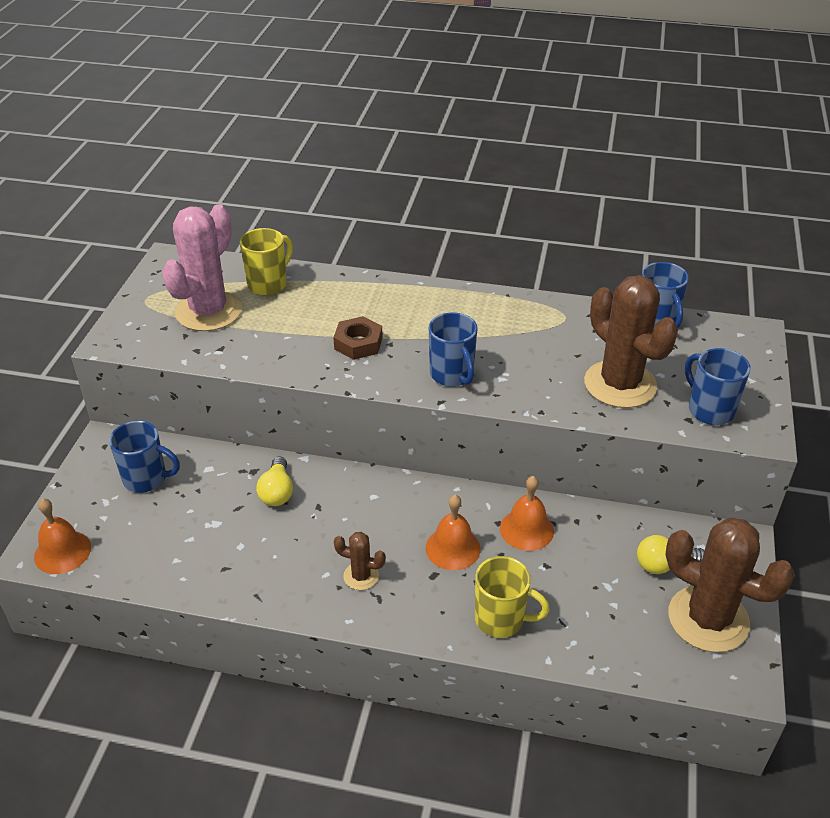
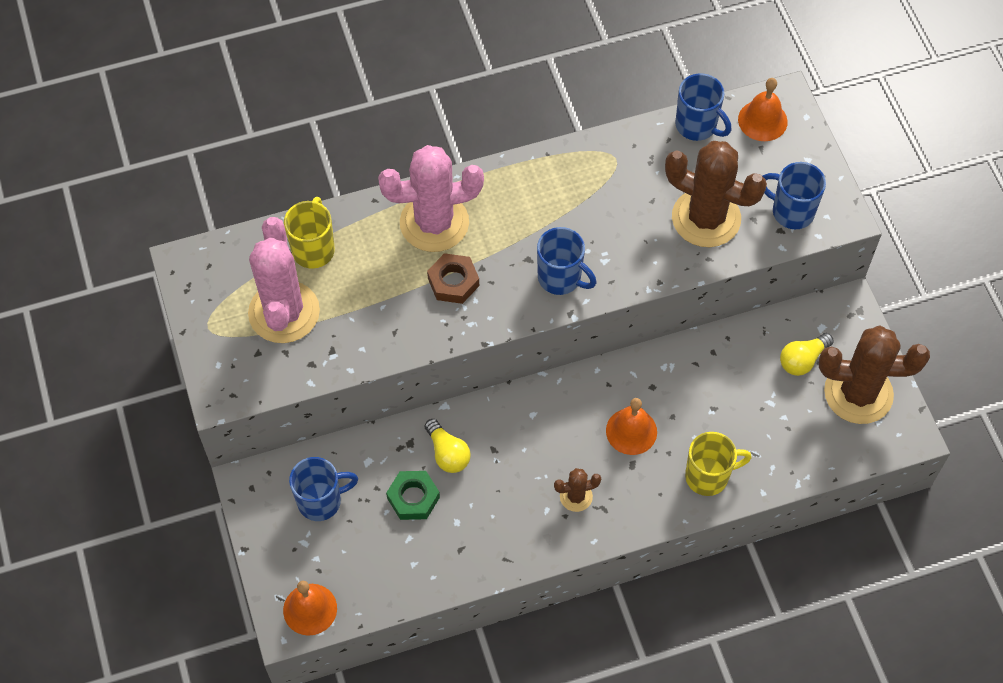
camera: 30 degrees left, 20 degrees up
orange bell [500,476,554,551] -> orange bell moved to [738,78,788,141]
none -> pink cactus [378,145,484,252]
none -> green nut [386,471,440,520]

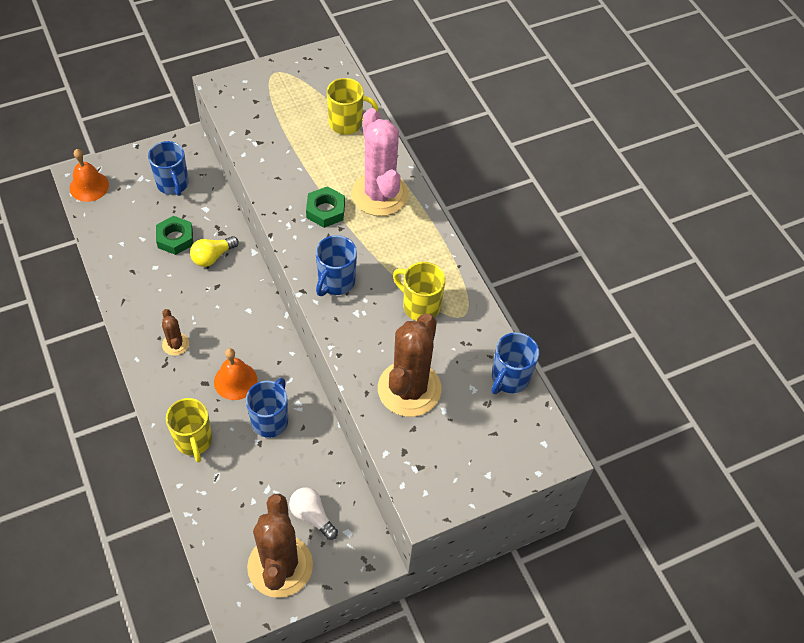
camera: 80 degrees right, 5 degrees down
pink cactus [248,217,320,343] -> none
brown nut [427,253,479,304] -> green nut [306,186,345,228]
orange bell [738,78,788,141] -> none
blue mug [762,162,826,229] -> blue mug moved to [246,378,288,438]
yellow light bulb [780,333,834,376] -> white light bulb [289,487,338,540]
none -> yellow mug [393,262,446,321]

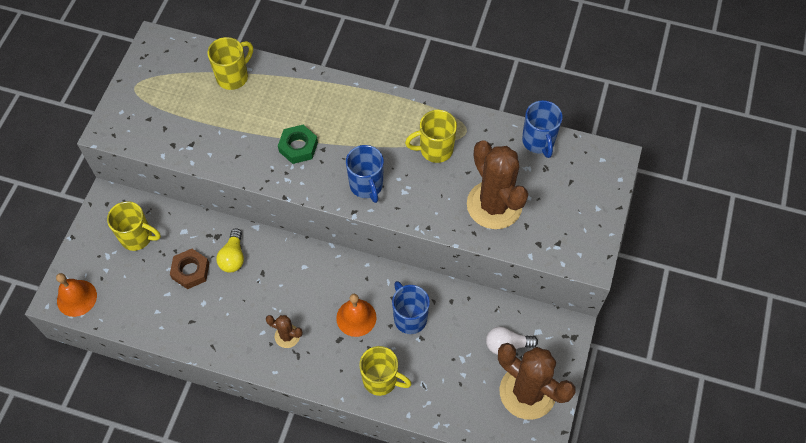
camera: 45 degrees left, 5 degrees up
blue mug [148,141,189,196] -> yellow mug [107,201,161,251]
green nut [156,216,193,255] -> brown nut [170,249,209,289]
pink cactus [351,108,408,216] -> none

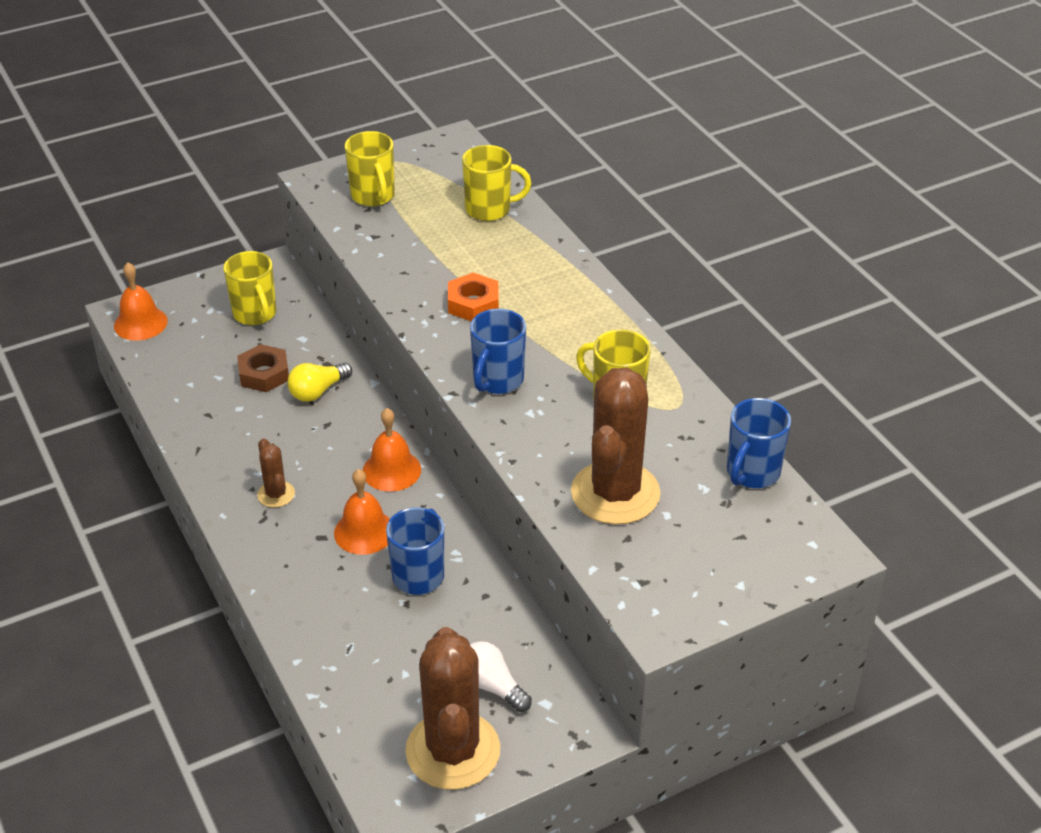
camera: 45 degrees right, 20 degrees down
green nut [278,125,318,164] -> orange nut [448,273,499,321]
yellow mug [359,346,411,396] -> yellow mug moved to [345,131,395,206]
none -> orange bell [363,408,421,492]

